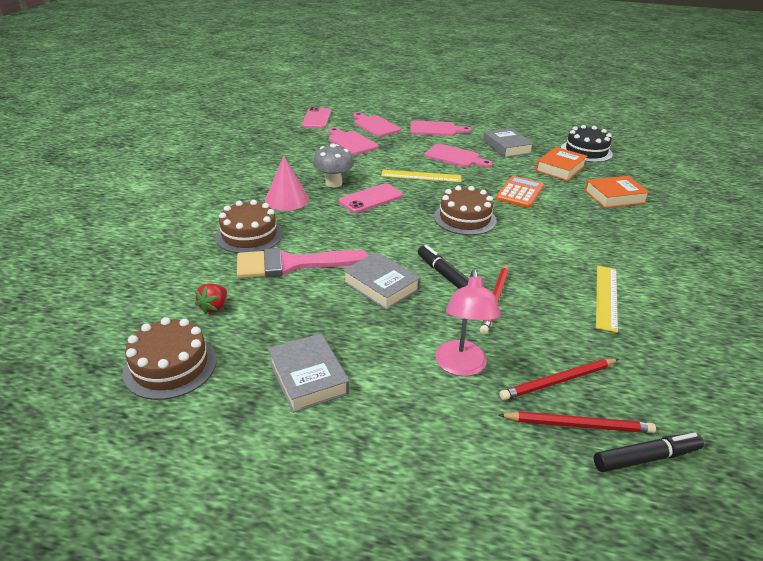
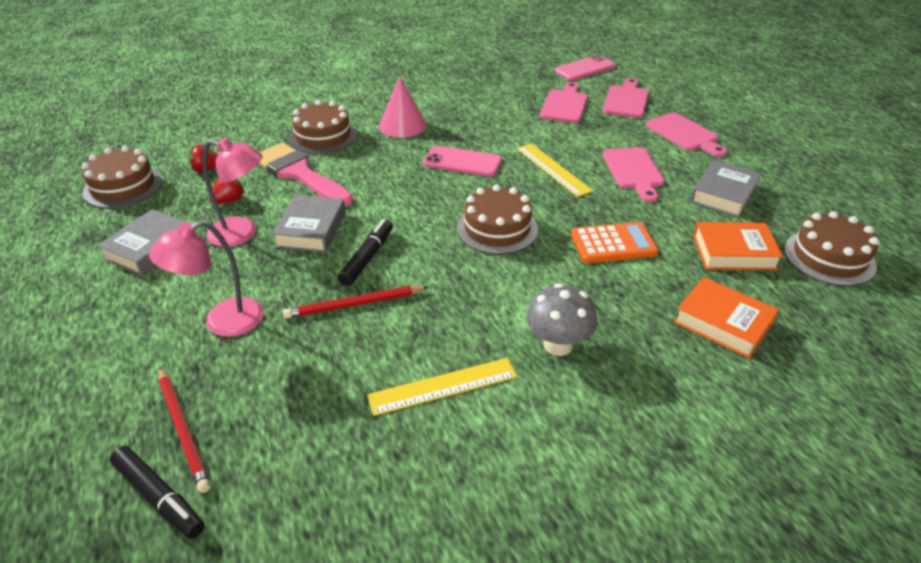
camera: 55 degrees right, 5 degrees up
grey mushroom [313,144,354,187] -> grey mushroom moved to [526,283,597,356]
red pencil [500,359,619,400] -> none
black cake [561,125,613,162] -> brown cake [784,211,879,286]
none -> pink lamp [203,138,263,247]
none -> red strawberry [210,177,245,204]

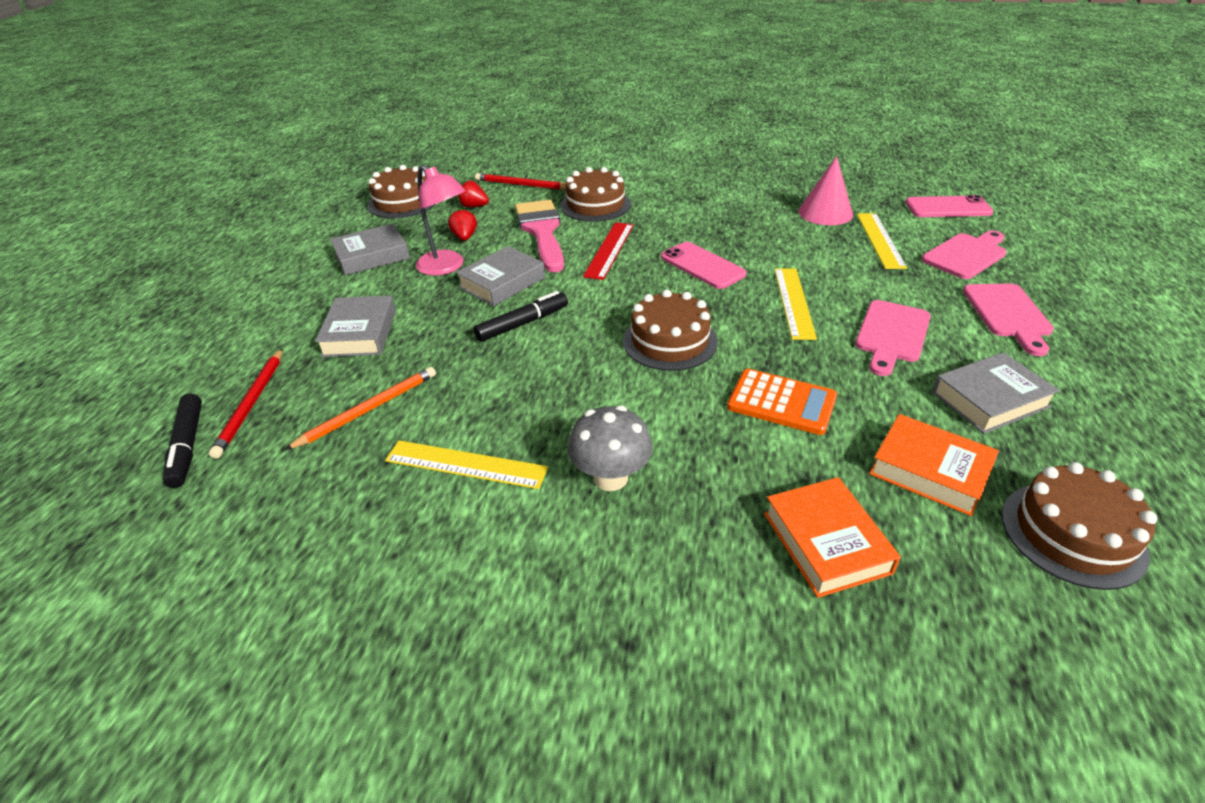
camera: 35 degrees right, 0 degrees up
pink lamp [149,220,263,337] -> grey book [315,295,396,357]
red strawberry [210,177,245,204] -> red strawberry turned 90 degrees counterclockwise [448,208,477,241]
red pencil [283,286,429,319] -> red pencil moved to [475,173,566,190]
pink cone [379,76,426,138] -> pink cone moved to [798,156,853,225]
pink cutting board [540,82,588,123] -> yellow ruler [857,213,907,269]
none -> orange pencil [285,367,436,450]
none -> red ruler [583,222,634,280]

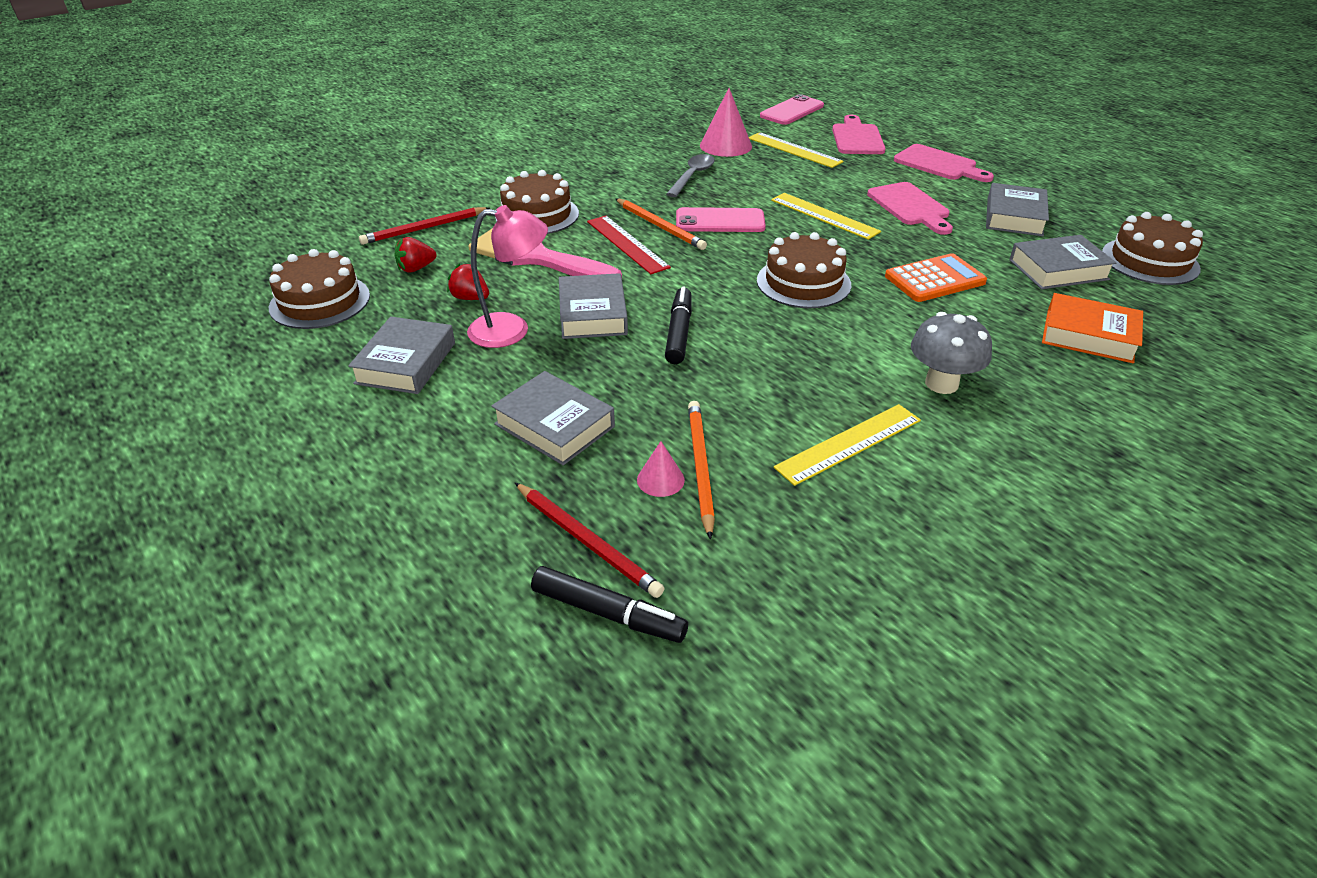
camera: 50 degrees left, 0 degrees up
orange book [869,414,999,516] -> grey book [1009,235,1117,289]
none -> orange pencil [615,198,707,250]
none -> pink cone [637,441,685,497]
none -> grey spoon [666,154,715,197]

